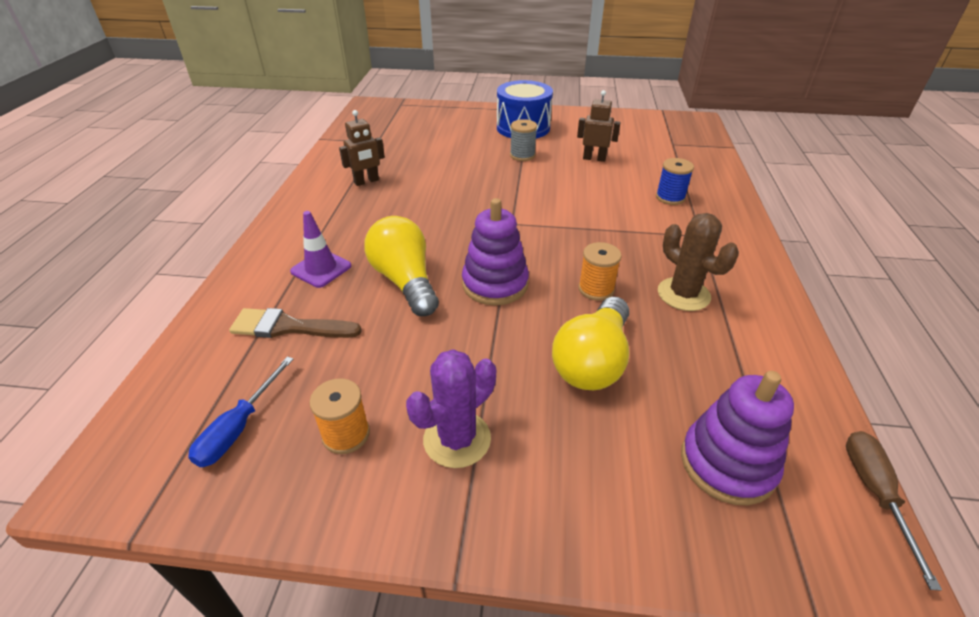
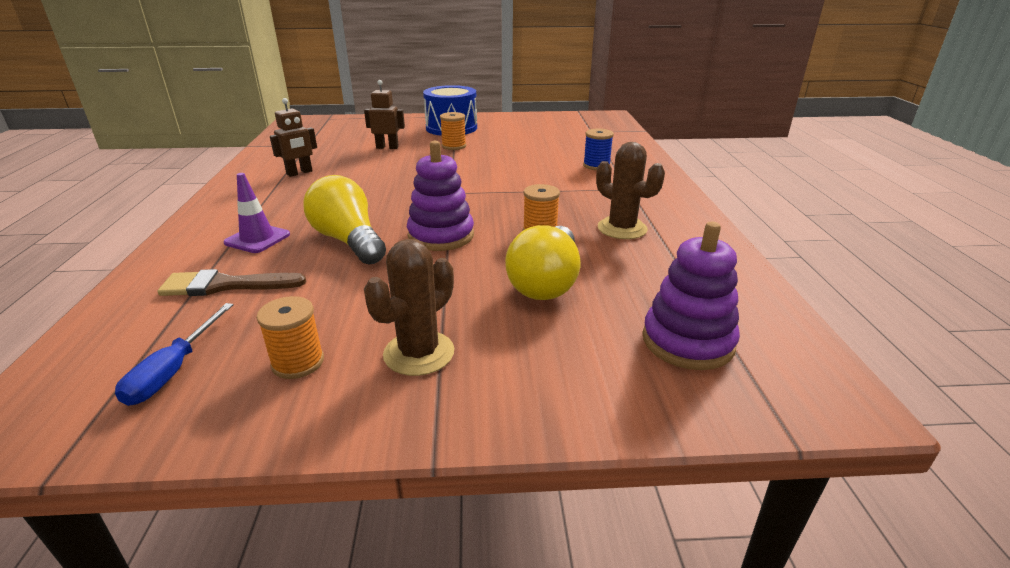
camera: 10 degrees left, 10 degrees down
purple cactus [406,349,496,468] -> brown cactus [364,239,454,376]
grey spool [510,119,537,161] -> orange spool [440,112,466,150]
brown robot [577,90,621,162] -> brown robot moved to [364,80,405,149]
brown screwdriver [846,431,942,591] -> none

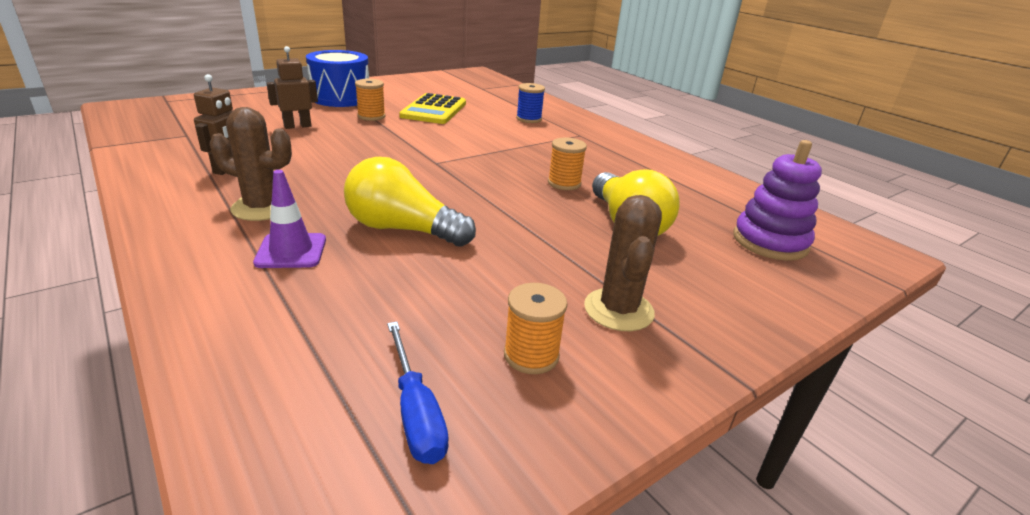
camera: 35 degrees left, 0 degrees up
brown brush [157,269,306,296] -> none
purple stacking toy [407,141,474,251] -> none
brown cactus [596,142,665,239] -> brown cactus moved to [210,107,292,221]
none -> yellow calculator [399,93,466,124]

